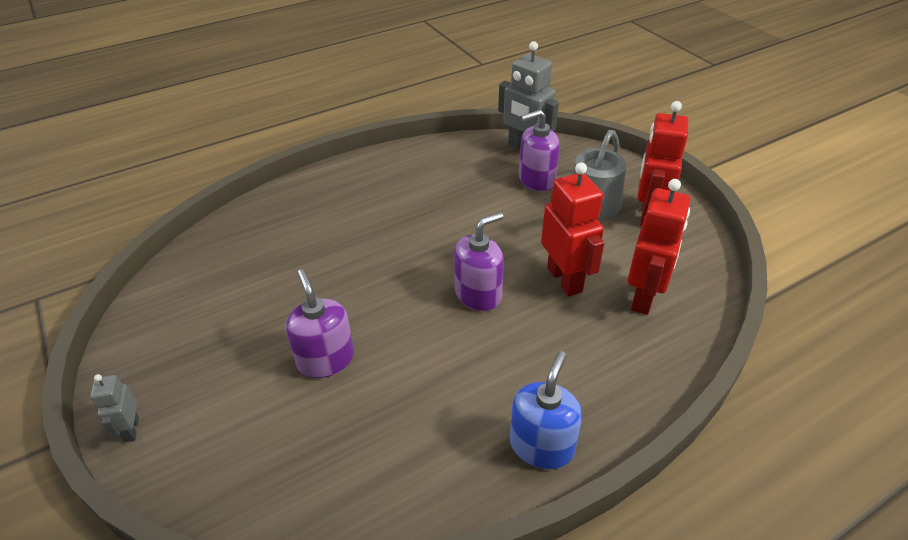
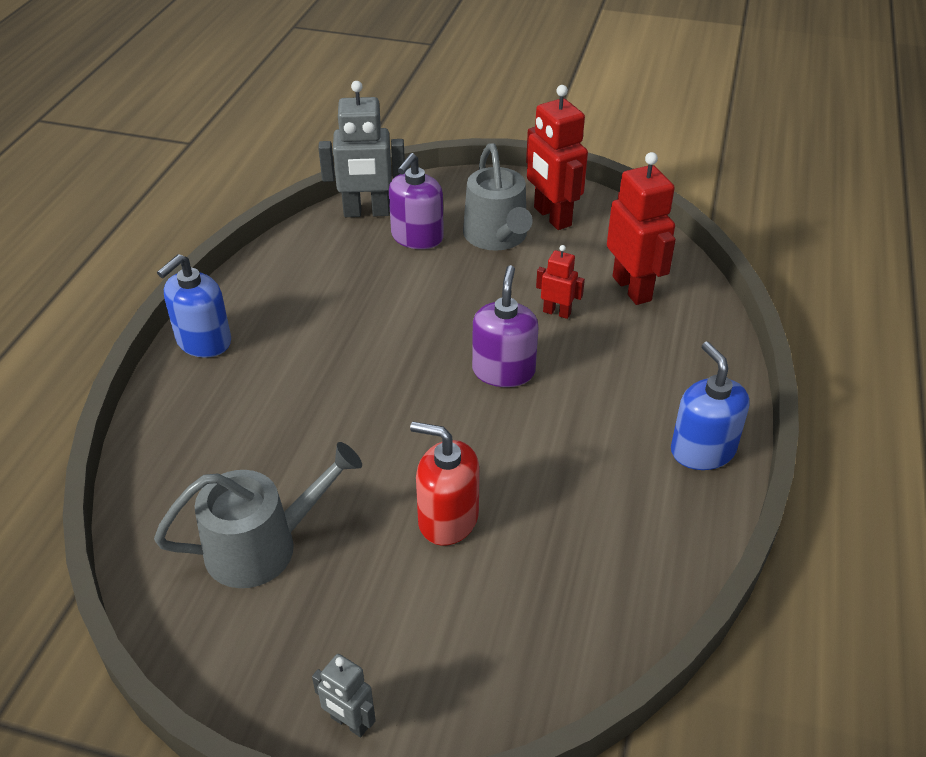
camera: 45 degrees left, 0 degrees up
purple soap dispenser [286,269,354,378] -> red soap dispenser [410,422,480,546]
red robot [541,162,604,297] -> red robot [536,245,585,319], size x0.52
none -> grey watering can [154,442,362,588]
none -> blue soap dispenser [157,254,231,358]

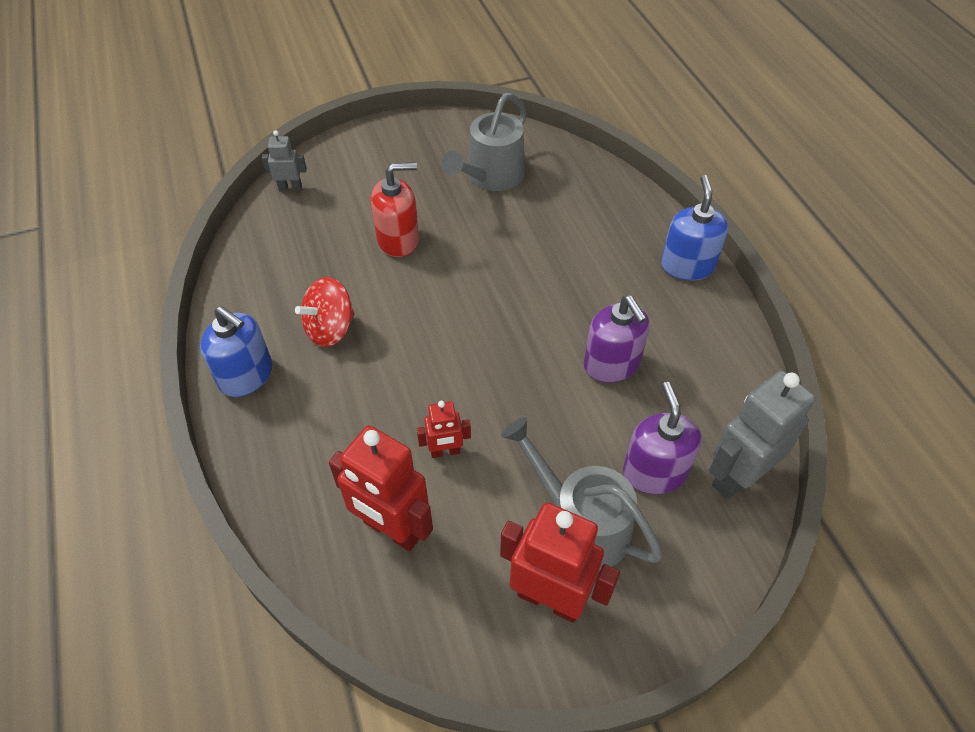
camera: 145 degrees right, 10 degrees up
grey robot [312,654,376,737] -> grey robot moved to [262,130,307,191]
purple soap dispenser [472,265,538,387] -> purple soap dispenser moved to [584,296,650,383]
none -> red spinning top [295,277,354,347]

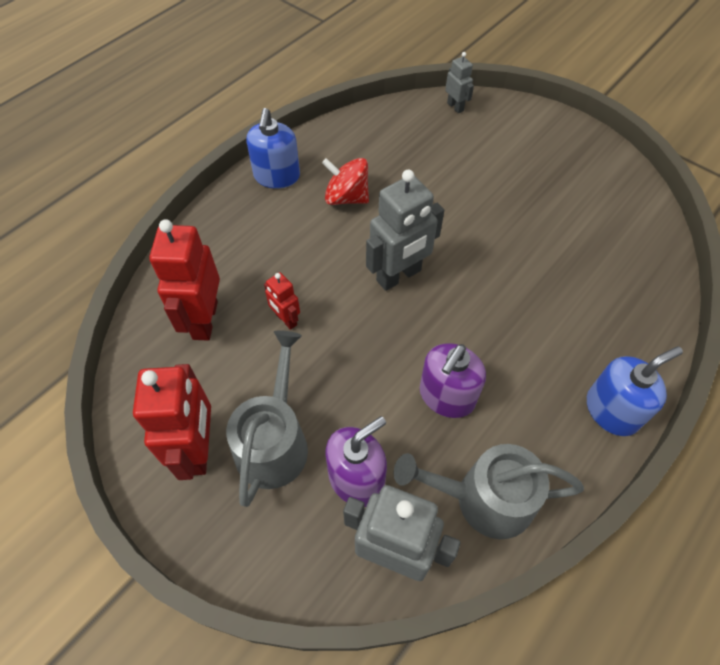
camera: 60 degrees right, 5 degrees up
red soap dispenser [371,162,419,257] -> none
grey watering can [442,93,527,191] -> grey watering can moved to [394,444,584,539]
none -> grey robot [366,170,444,291]

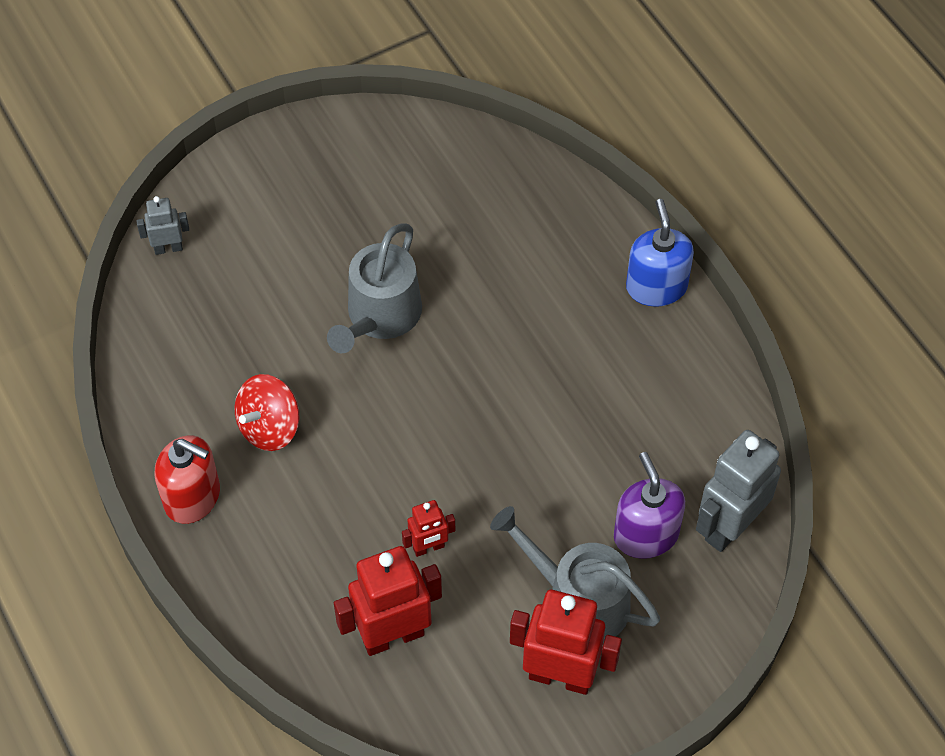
camera: 70 degrees left, 0 degrees up
red robot [149,219,220,341] -> red robot turned 135 degrees clockwise [334,546,442,656]
blue soap dispenser [246,108,300,189] -> red soap dispenser [154,435,220,524]
grey robot [366,170,444,291] -> none
grey watering can [394,444,584,539] -> grey watering can moved to [327,224,422,353]
purple soap dispenser [420,343,486,418] -> none

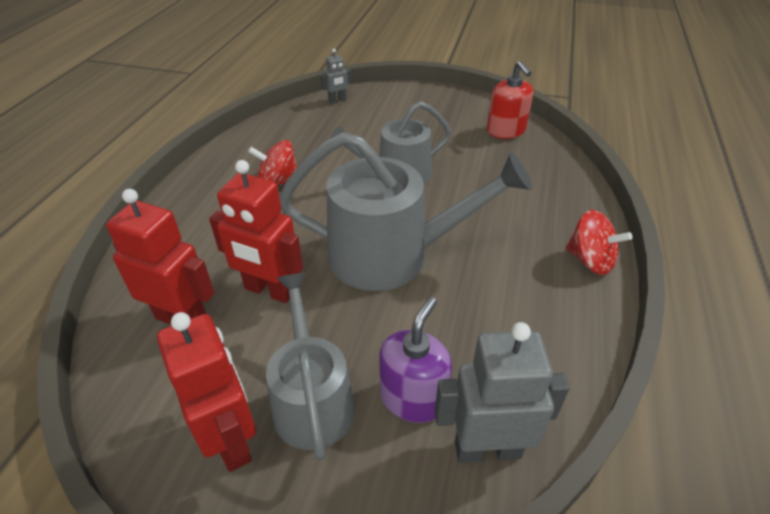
camera: 45 degrees right, 15 degrees down
grey robot [137,196,189,255] -> grey robot turned 120 degrees clockwise [321,49,351,103]
red soap dispenser [154,435,220,524] -> red soap dispenser moved to [487,61,533,139]
red robot [402,500,455,557] -> red robot [209,160,303,303], size x1.92
blue soap dispenser [626,199,694,307] -> red spinning top [566,210,632,275]
none -> grey watering can [279,132,532,291]

